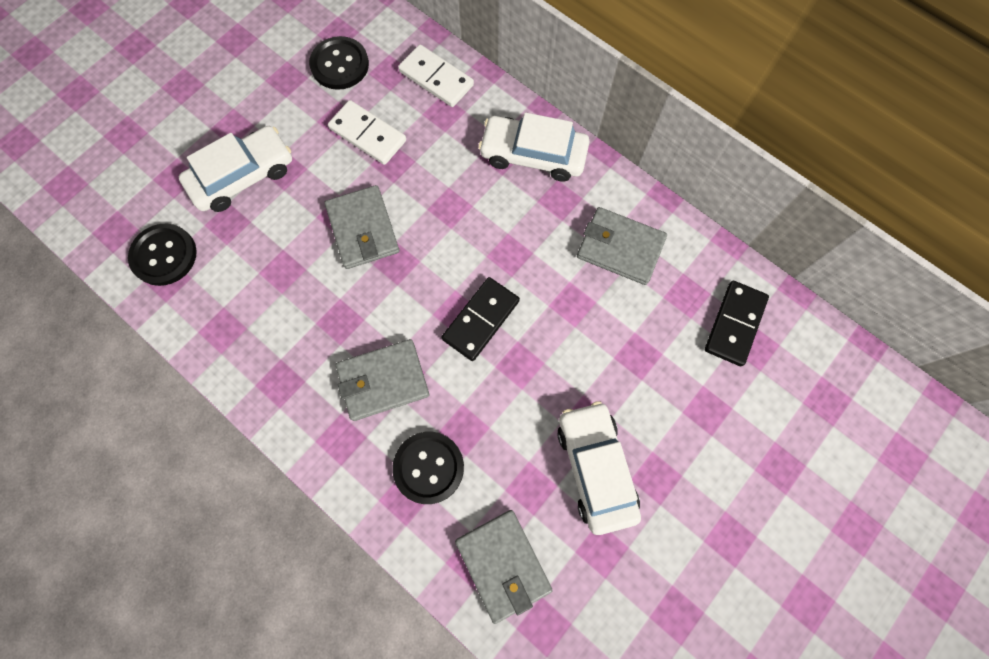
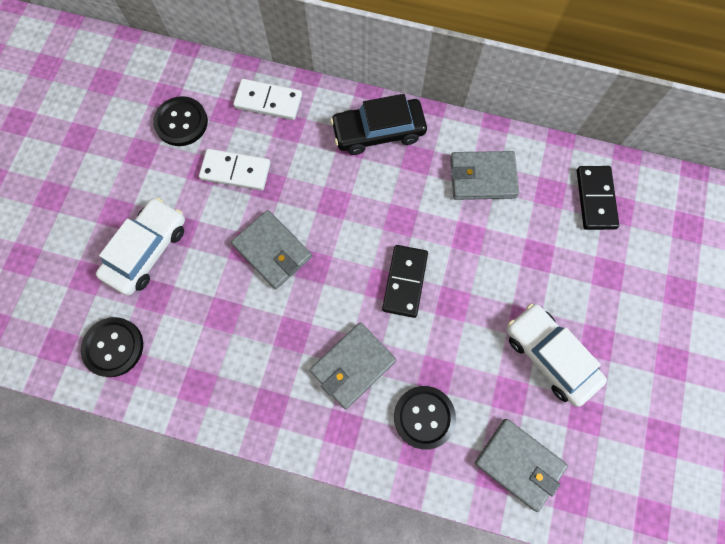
camera: 25 degrees left, 0 degrees up
white car [478,113,589,182] -> black car [330,94,427,155]

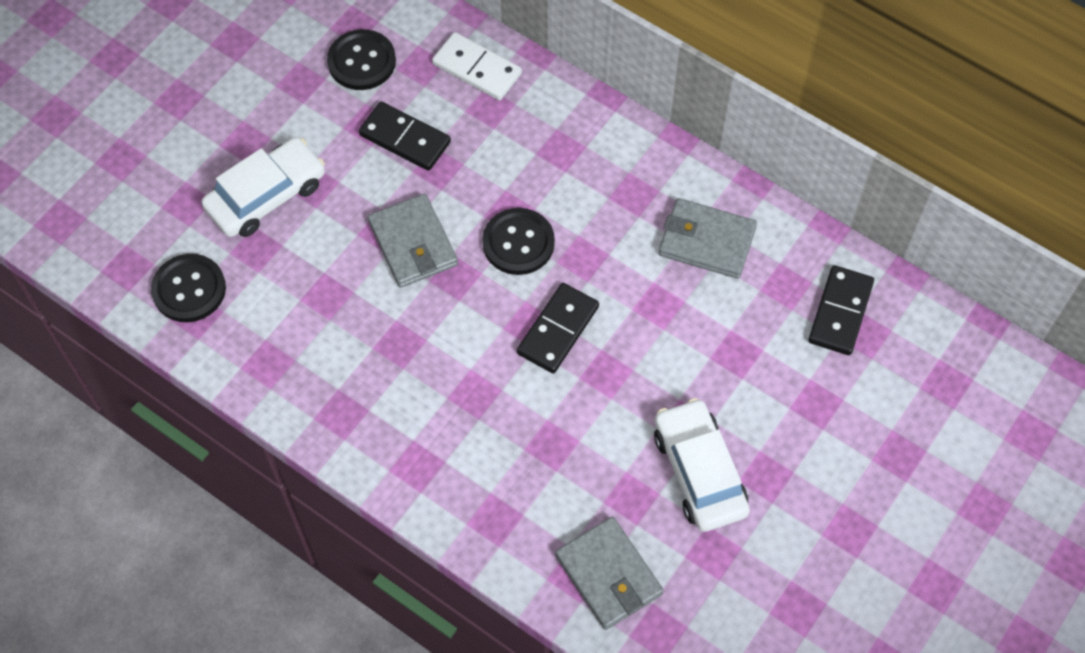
camera: 20 degrees right, 10 degrees down
white domino [199,149,271,191] -> black domino [359,102,451,171]
grey wallet [310,322,396,409] -> none
black car [330,94,427,155] -> none
black button [394,386,456,450] -> black button moved to [482,208,555,275]

